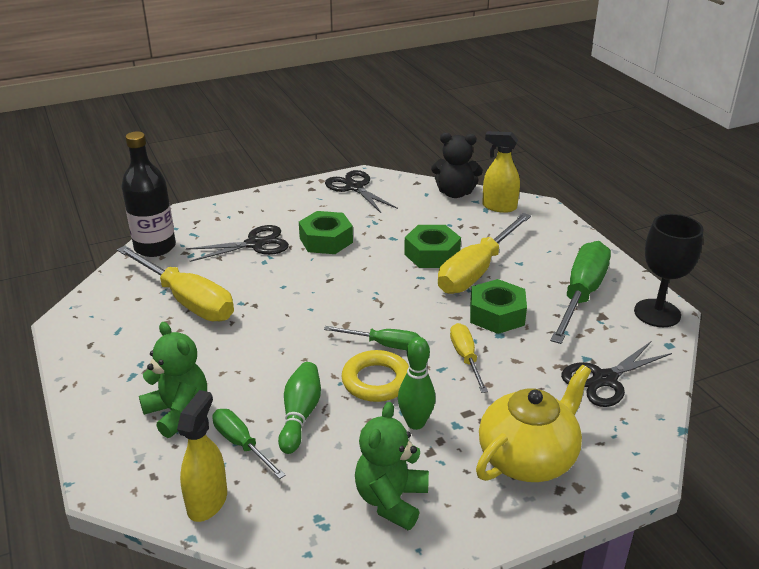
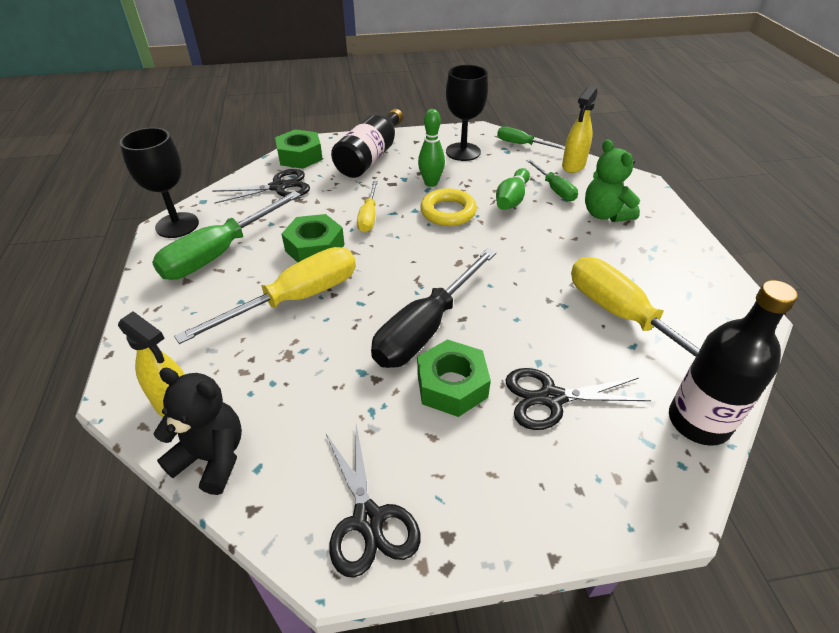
camera: 165 degrees left, 10 degrees up
green screwdriver [324,326,420,350] -> green screwdriver moved to [497,126,565,150]
green teddy bear [355,402,429,530] -> black goblet [446,65,488,161]
green nut [404,225,461,268] -> green nut moved to [275,129,323,169]
yellow teapot [476,365,591,482] -> black bottle [331,109,403,178]
none -> black screwdriver [371,248,496,368]

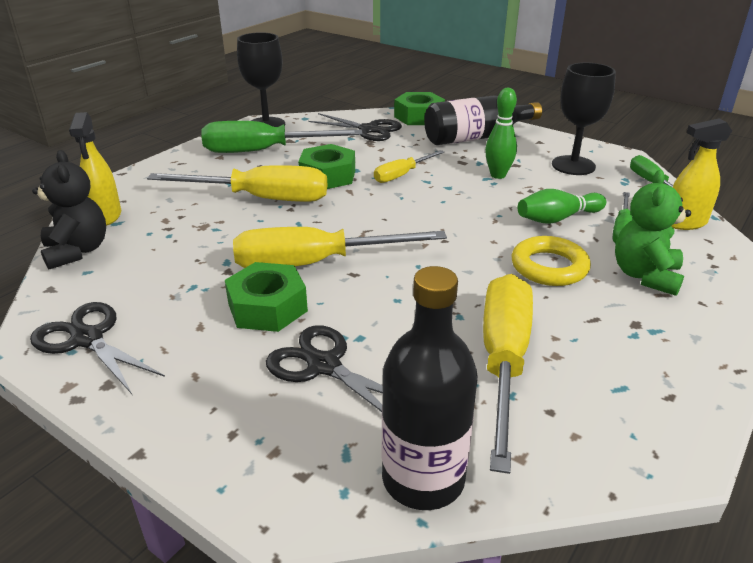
camera: 45 degrees right, 10 degrees down
black scissors [325,424,421,578] -> black scissors turned 105 degrees clockwise [30,302,165,394]
black screwdriver [371,248,496,368] -> yellow screwdriver [233,227,447,268]
yellow ring [420,188,477,226] -> yellow ring moved to [511,236,591,286]

